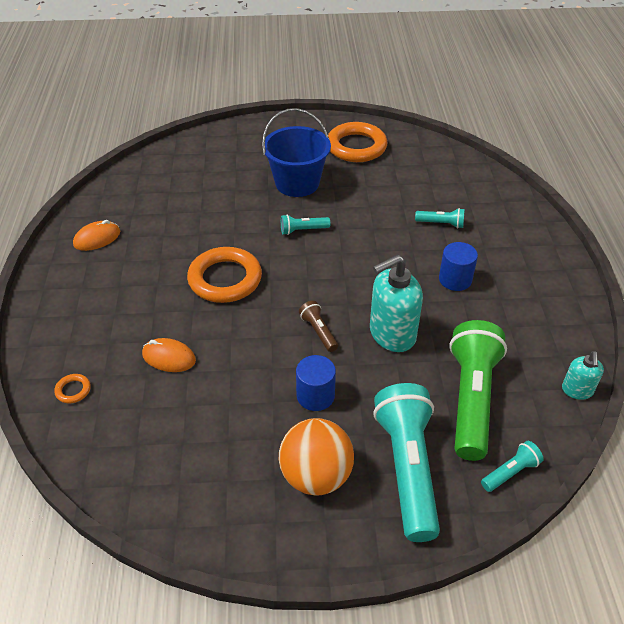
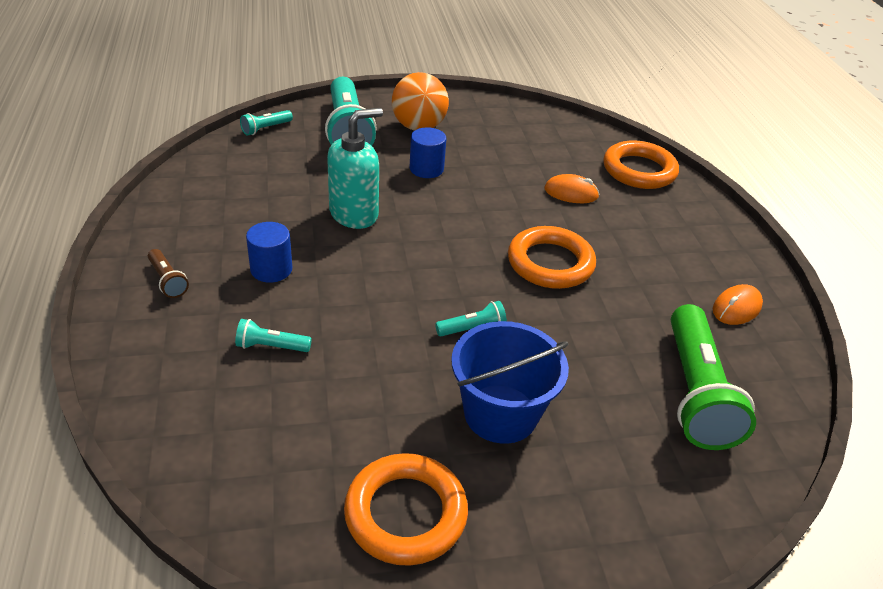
camera: 170 degrees right, 5 degrees down
orange ring [54,374,91,403] -> orange ring [603,140,679,189], size x2.41
brown flashlight [299,301,338,352] -> brown flashlight moved to [148,249,189,298]
green flashlight [449,320,507,461] -> green flashlight moved to [671,304,756,450]
turquoise soap dispenser [562,351,604,400] -> none

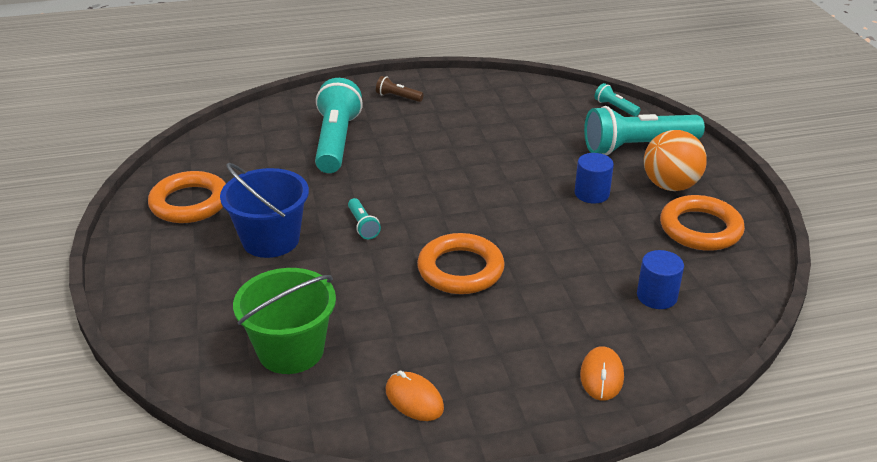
camera: 90 degrees right, 5 degrees down
brown flashlight [148,249,189,298] -> brown flashlight turned 60 degrees clockwise [376,76,424,102]
turquoise flashlight [235,319,312,352] -> turquoise flashlight [315,78,363,173], size x2.27
blue cylinder [246,222,292,283] -> blue cylinder moved to [637,250,684,309]
turquoise soap dispenser [327,108,383,229] -> none
orange mouse [544,174,600,203] -> orange mouse moved to [580,346,624,401]
orange ring [603,140,679,189] -> orange ring moved to [660,195,745,251]
green flashlight [671,304,756,450] -> green bucket [233,268,336,374]

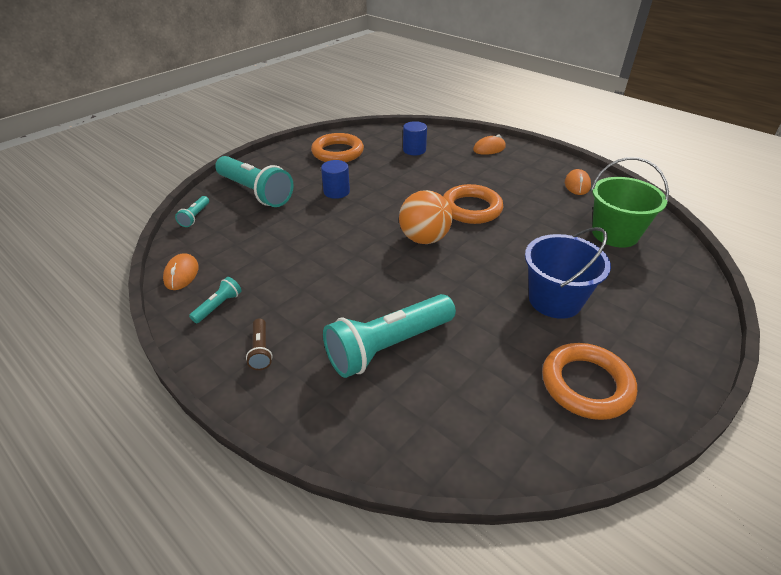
camera: 125 degrees left, 5 degrees up
turquoise flashlight [348,198,381,239] -> turquoise flashlight moved to [189,277,242,323]
orange ball [644,130,707,191] -> orange ball moved to [399,190,453,244]
none -> orange mouse [163,253,199,290]

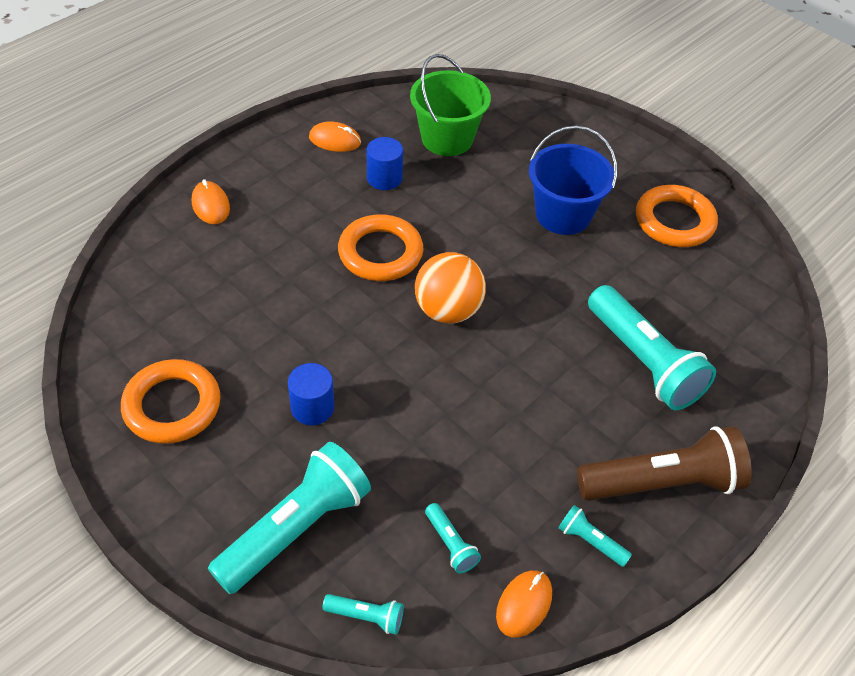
camera: 90 degrees left, 10 degrees up
orange mouse [163,253,199,290] -> orange mouse turned 60 degrees counterclockwise [496,570,552,638]
brown flashlight [246,318,273,370] -> brown flashlight [577,426,752,501], size x2.27
blue cylinder [403,121,427,155] -> blue cylinder moved to [367,137,403,190]
none -> turquoise flashlight [425,503,481,574]

